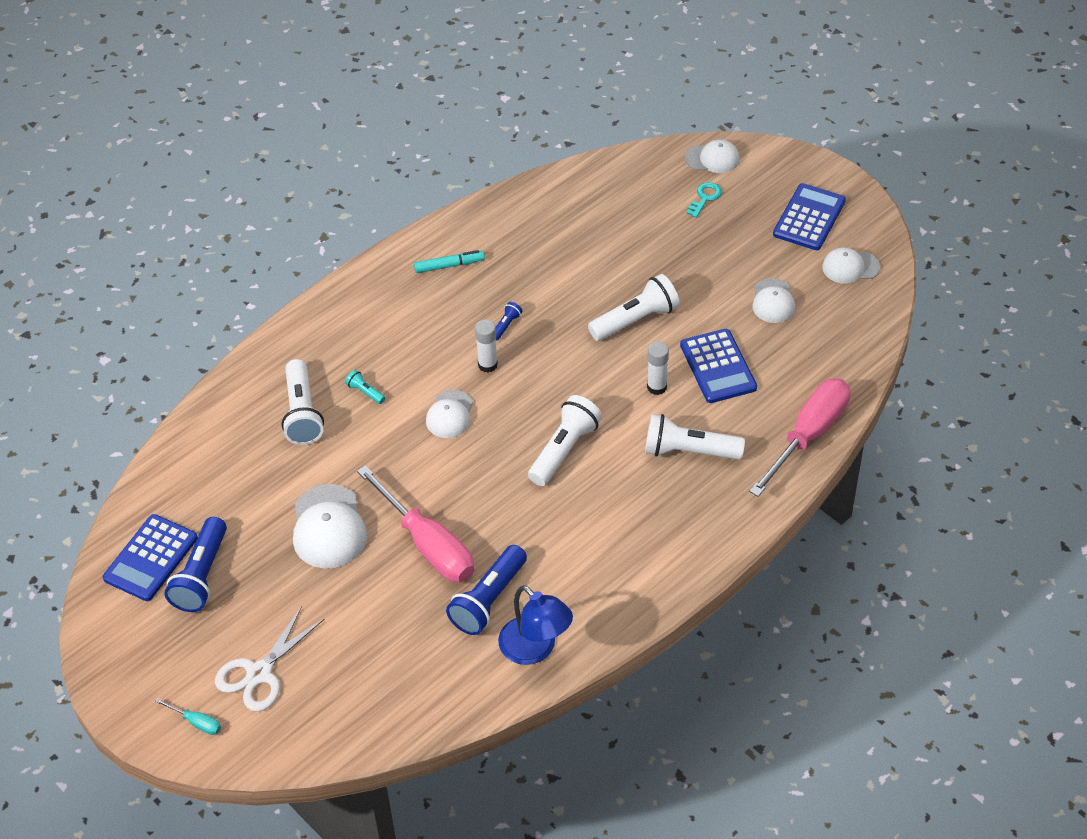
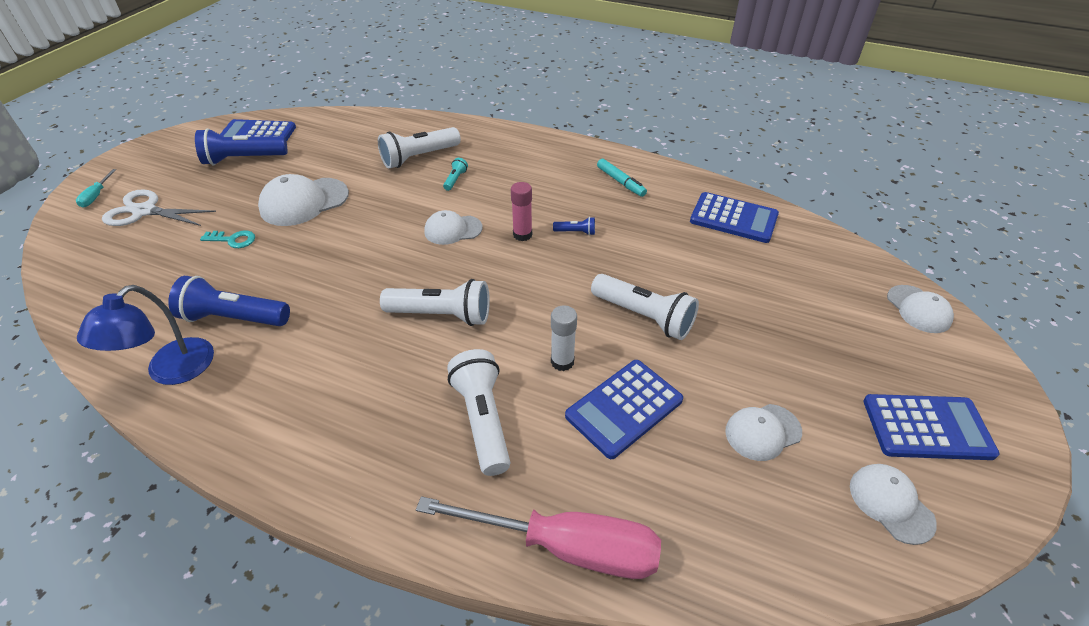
camera: 65 degrees right, 5 degrees down
pink screwdriver [357,465,474,582] -> none
white glue stick [475,319,498,373] -> pink glue stick [511,182,532,241]
turquoise key [687,182,722,218] -> turquoise key moved to [200,231,255,248]
none -> blue calculator [690,192,779,243]

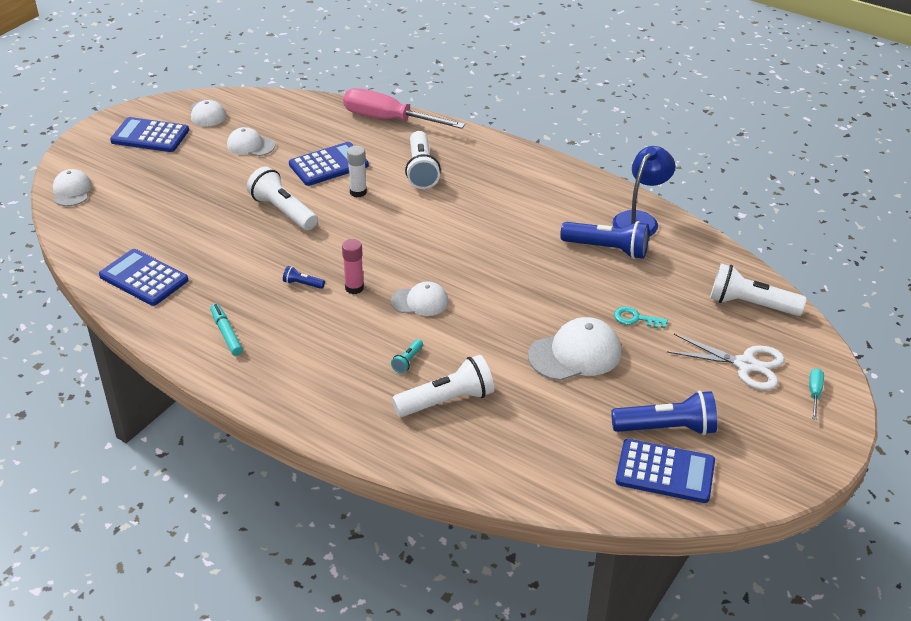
camera: 170 degrees left, 5 degrees down
white flashlight [380,279,490,326] -> white flashlight moved to [710,263,807,316]
white cap [725,404,802,461] -> white cap turned 150 degrees counterclockwise [227,127,275,156]

